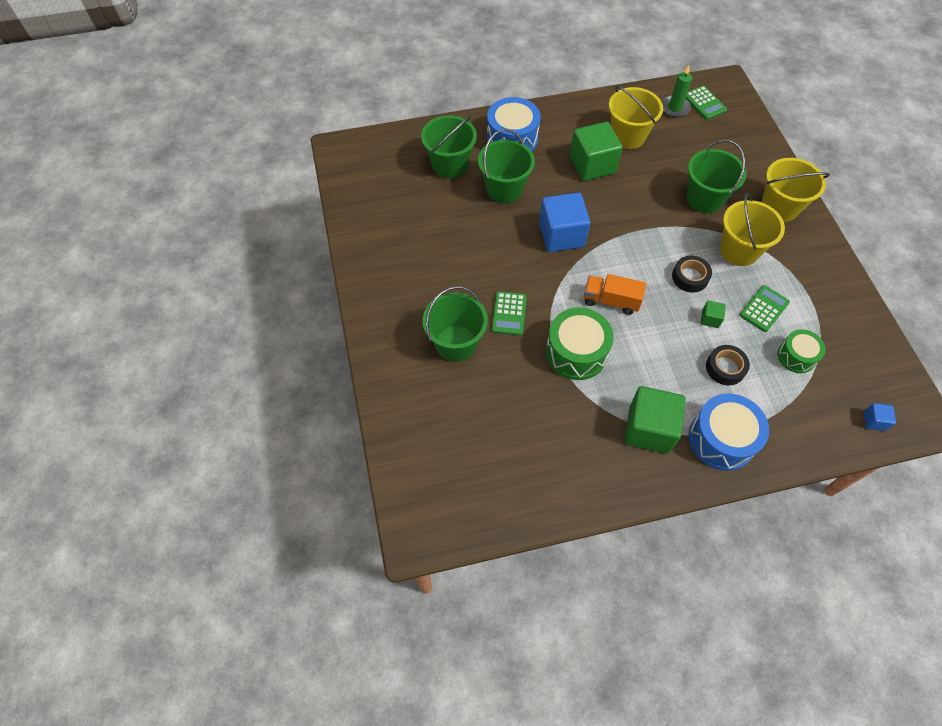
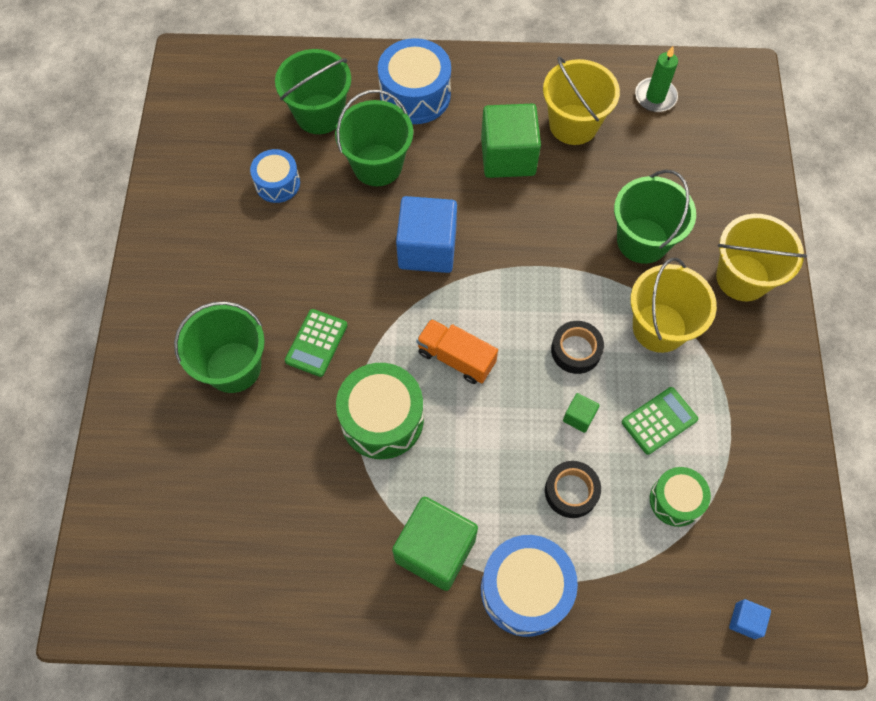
camera: 15 degrees right, 5 degrees up
green calculator [686,86,727,120] -> none
none -> blue drum [250,149,300,203]

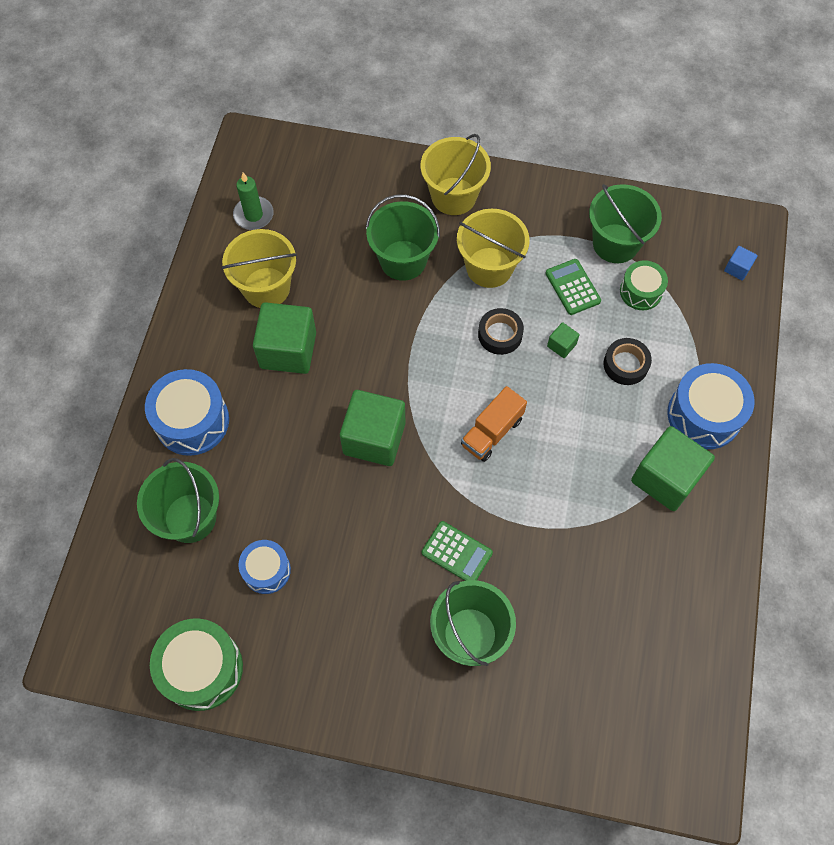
camera: 80 degrees left, 0 degrees up
green bucket [335,90,413,186] -> green bucket moved to [589,184,662,263]
green drum [336,363,424,459] -> green drum moved to [150,618,243,711]
blue cube [396,196,457,273] -> green cube [340,390,406,466]

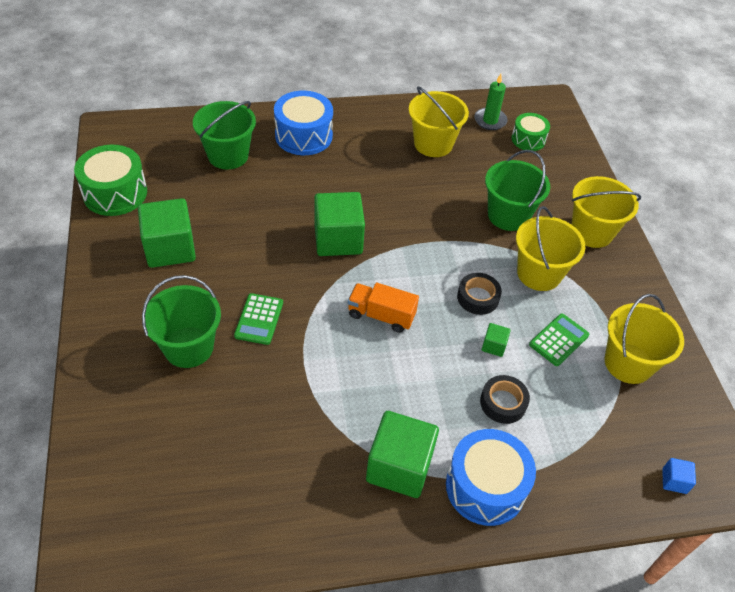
camera: 65 degrees right, 15 degrees down
blue drum [238,540,291,594] -> none
green cube [253,302,316,374] -> green cube moved to [138,198,196,268]
green bucket [589,184,662,263] -> yellow bucket [604,294,684,384]
green drum [620,260,668,310] -> green drum moved to [511,113,550,151]

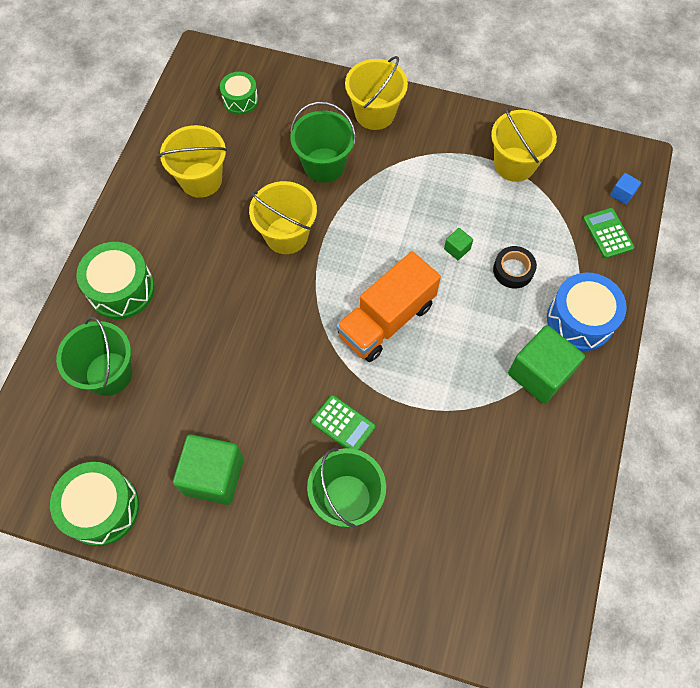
camera: 60 degrees left, 15 degrees up
blue drum [274,91,333,155] -> green drum [76,242,155,319]
green cube [314,192,365,256] -> none
orange truck [348,282,419,333] -> orange truck [336,251,441,362], size x1.64
black tape [457,273,502,315] -> none
green candle [474,74,508,130] -> none
yellow bucket [516,206,586,291] -> yellow bucket moved to [249,181,317,254]
green calculator [529,313,590,366] -> green calculator moved to [583,208,634,259]

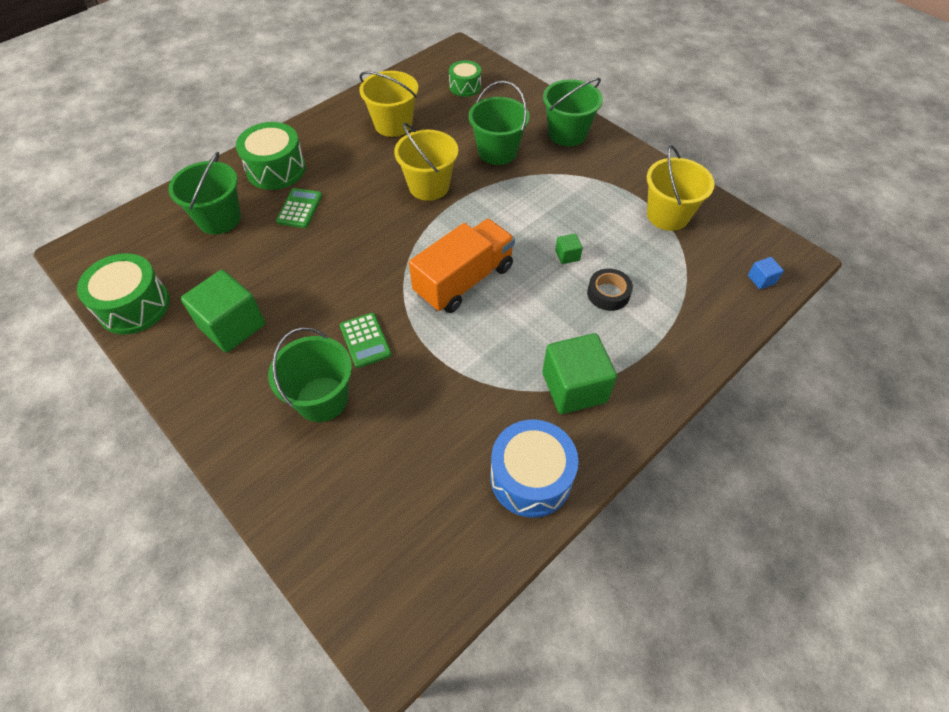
camera: 30 degrees right, 10 degrees down
orange truck [336,251,441,362] -> orange truck turned 150 degrees clockwise [409,219,515,313]
yellow bucket [345,56,408,130] -> green bucket [543,78,603,146]
blue drum [547,273,627,351] -> blue drum moved to [490,420,579,518]
green calculator [583,208,634,259] -> green calculator moved to [276,188,322,228]

